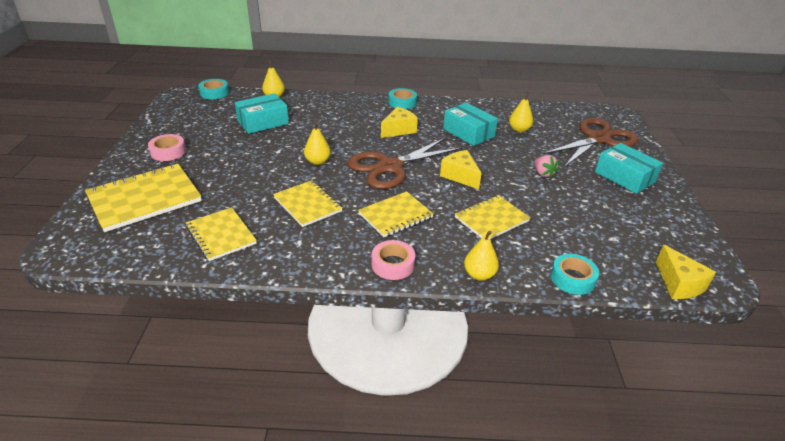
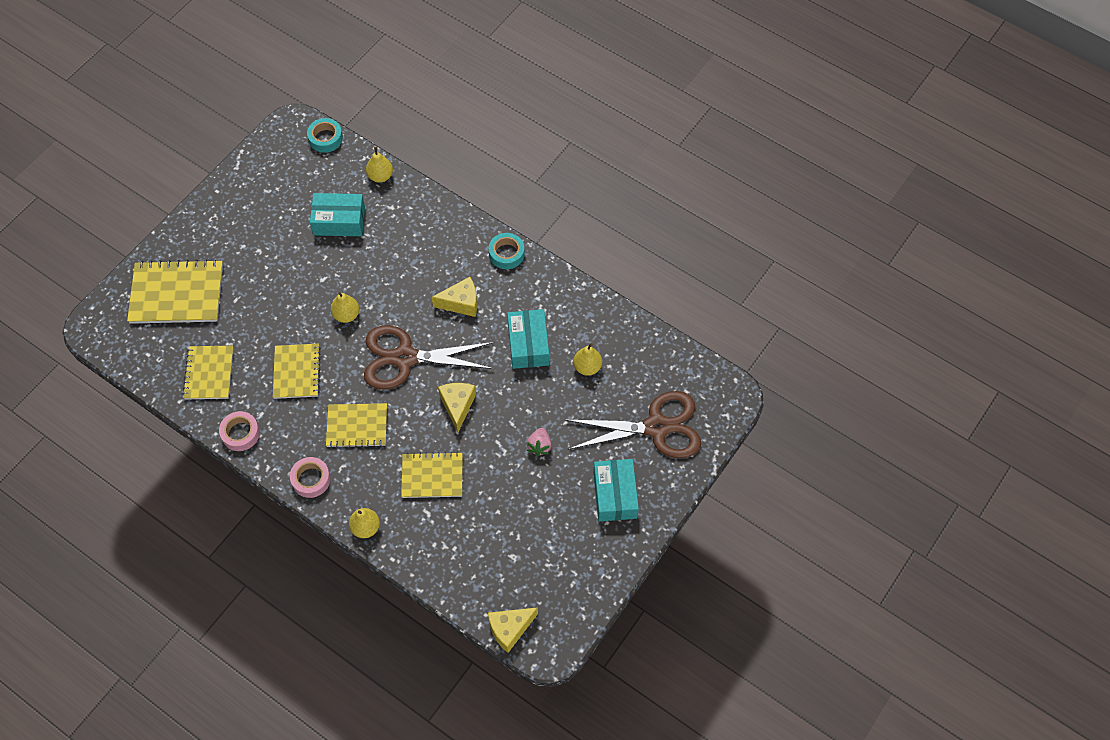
camera: 35 degrees right, 25 degrees up
pink tape [148,134,186,161] -> pink tape moved to [219,411,260,451]
turquoise tape [551,254,599,295] -> none
yellow cheese [656,245,716,299] -> yellow cheese turned 45 degrees clockwise [488,607,538,653]

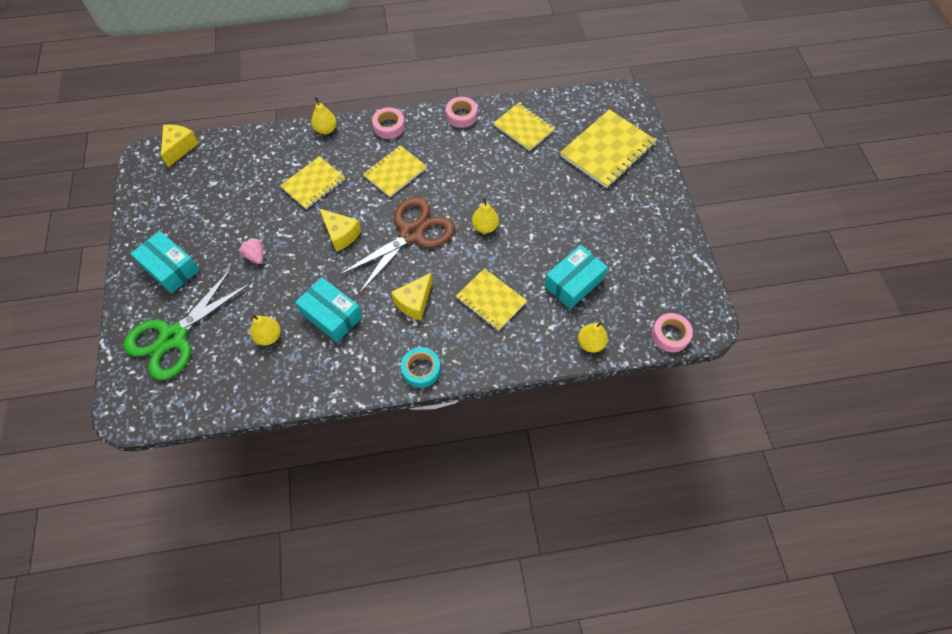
camera: 135 degrees right, 0 degrees up
yellow notebook [273,344,321,399] -> yellow notebook moved to [456,268,527,331]
turquoise tape [307,118,343,153] -> pink tape [652,313,693,352]
brown scissors [566,391,701,458] -> green scissors [123,268,251,380]

